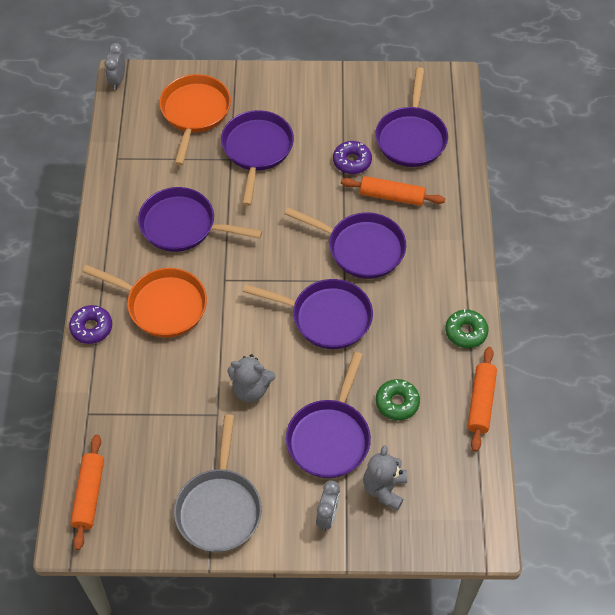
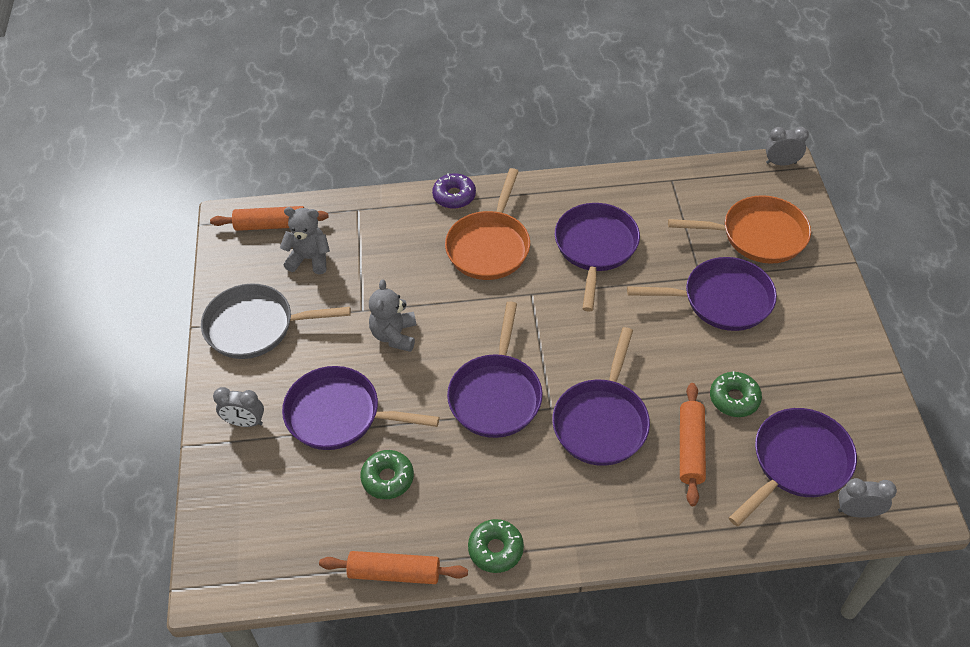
camera: 85 degrees right, 5 degrees down
purple donut [333,141,372,174] -> green donut [710,371,762,417]
grey teddy bear [363,445,407,511] -> grey teddy bear moved to [280,207,330,274]
purple pan [375,67,448,167] -> purple pan turned 135 degrees clockwise [729,408,857,526]
none -> grey clock [838,478,897,518]

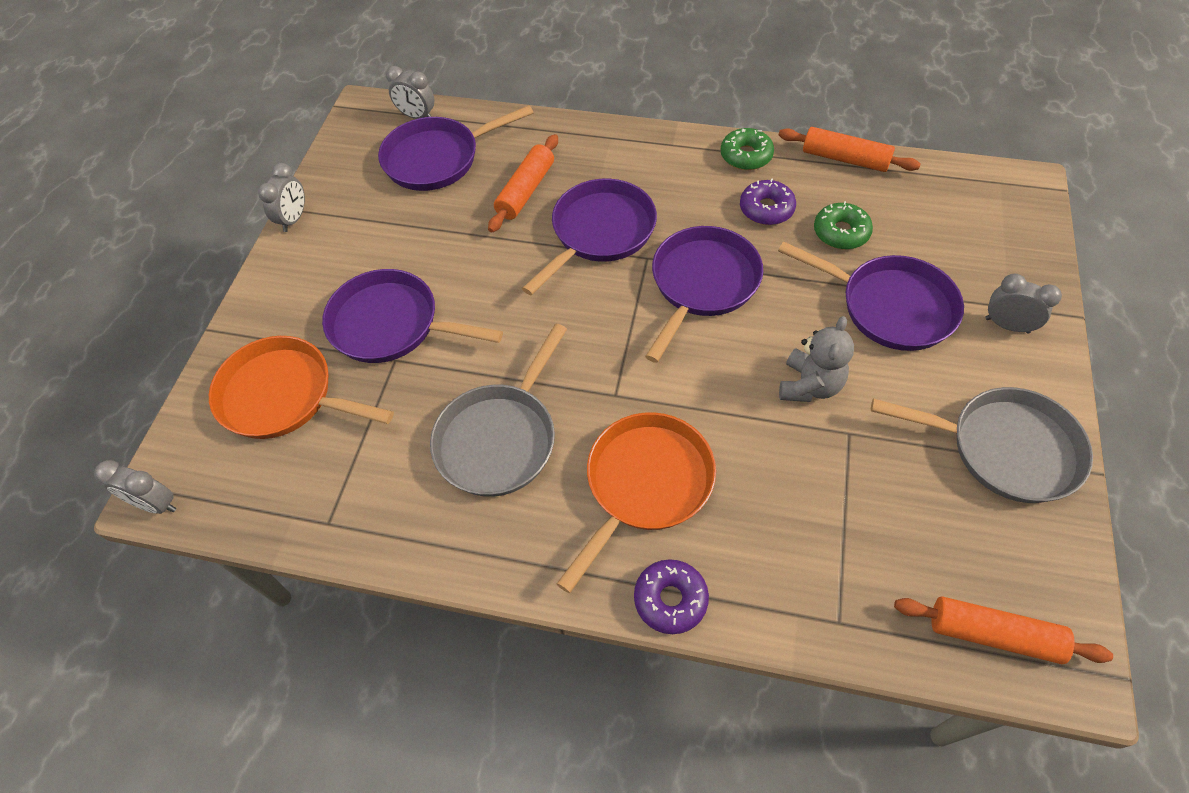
camera: 160 degrees left, 5 degrees up
grey teddy bear [280,207,330,274] -> none
purple pan [555,203,640,312] -> grey pan [430,324,567,497]
green donut [710,371,762,417] -> none
none -> grey clock [258,163,305,232]
none -> purple donut [740,179,796,225]

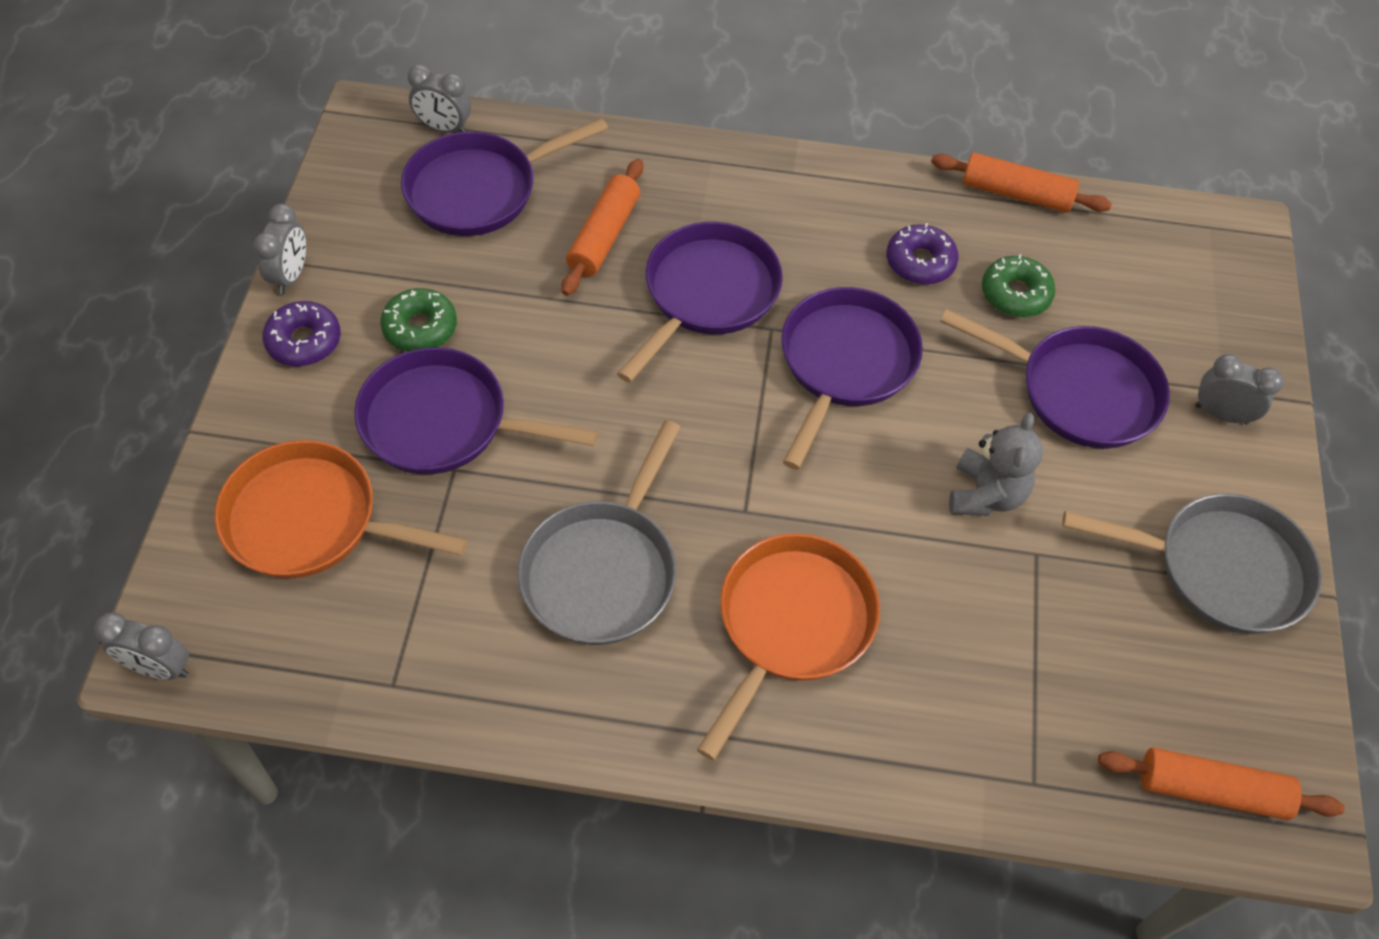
camera: 10 degrees left, 0 degrees up
purple donut [634,559,709,634] -> purple donut moved to [262,301,341,366]
green donut [721,128,774,170] -> green donut moved to [380,288,457,352]

